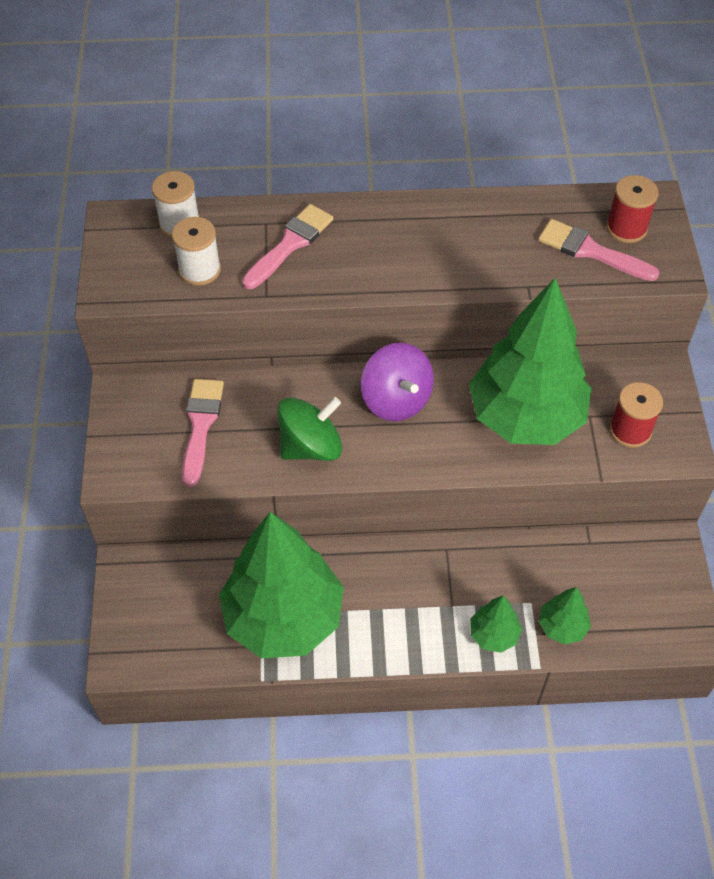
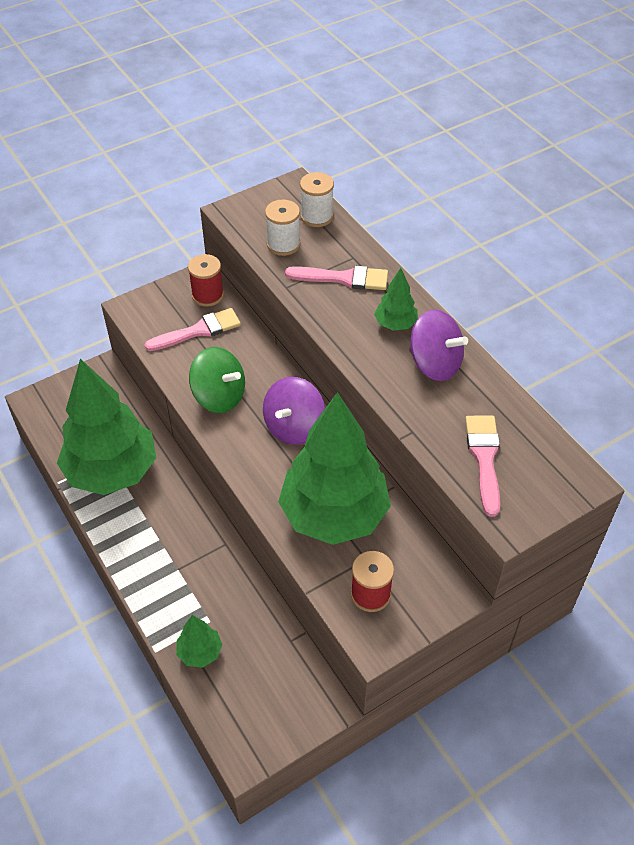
camera: 60 degrees right, 5 degrees down
green tree [470,596,522,653] -> green tree moved to [374,268,418,331]
red spool [606,175,659,243] -> red spool moved to [188,254,224,307]
none -> purple spinning top [409,309,468,381]

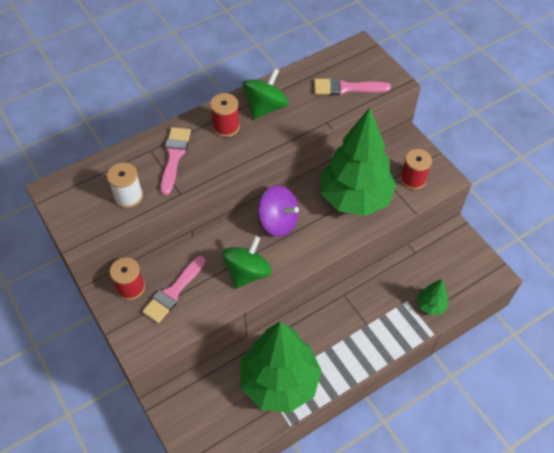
camera: 90 degrees left, 5 degrees up
pink brush [144,308,241,351] -> pink brush turned 120 degrees counterclockwise [142,256,206,323]
white spool [300,172,334,227] -> none
green tree [374,268,418,331] -> red spool [210,93,240,137]
purple spinning top [409,309,468,381] -> green spinning top [242,68,289,119]

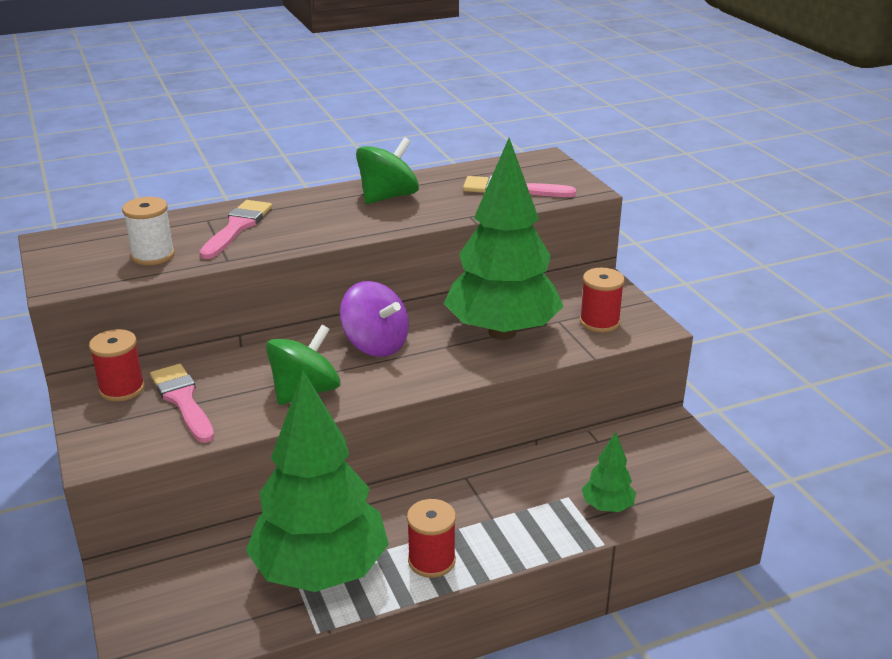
camera: 10 degrees right, 25 degrees down
pink brush [142,256,206,323] -> pink brush turned 105 degrees clockwise [150,364,214,443]
red spool [210,93,240,137] -> red spool moved to [407,499,456,578]

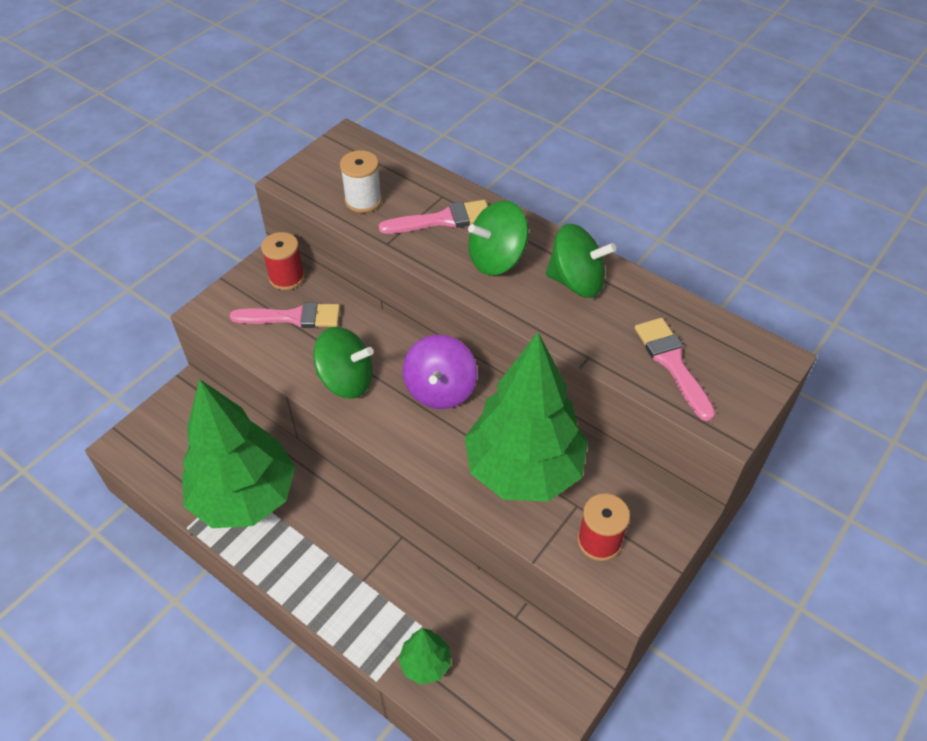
camera: 60 degrees right, 20 degrees up
pink brush [150,364,214,443] -> pink brush turned 60 degrees clockwise [230,302,340,328]
red spool [407,499,456,578] -> none
none -> green spinning top [468,201,529,275]

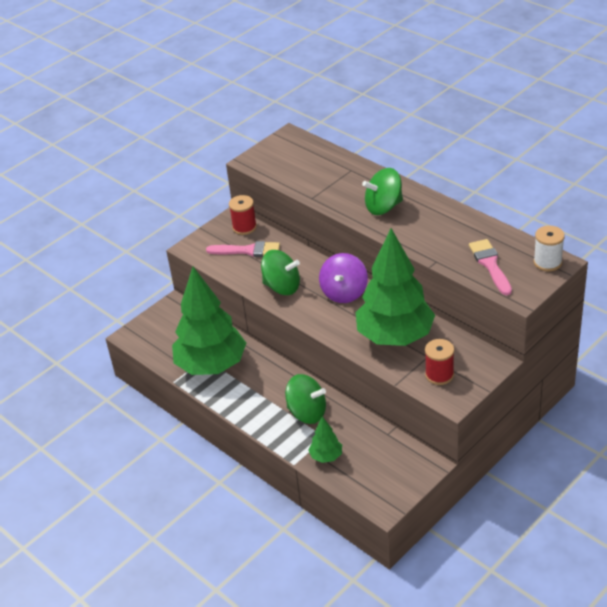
camera: 10 degrees right, 10 degrees down
white spool [340,150,382,213] -> white spool moved to [534,226,565,271]
pink brush [379,200,488,234] -> none
green spinning top [546,224,616,298] -> green spinning top moved to [285,374,326,424]

